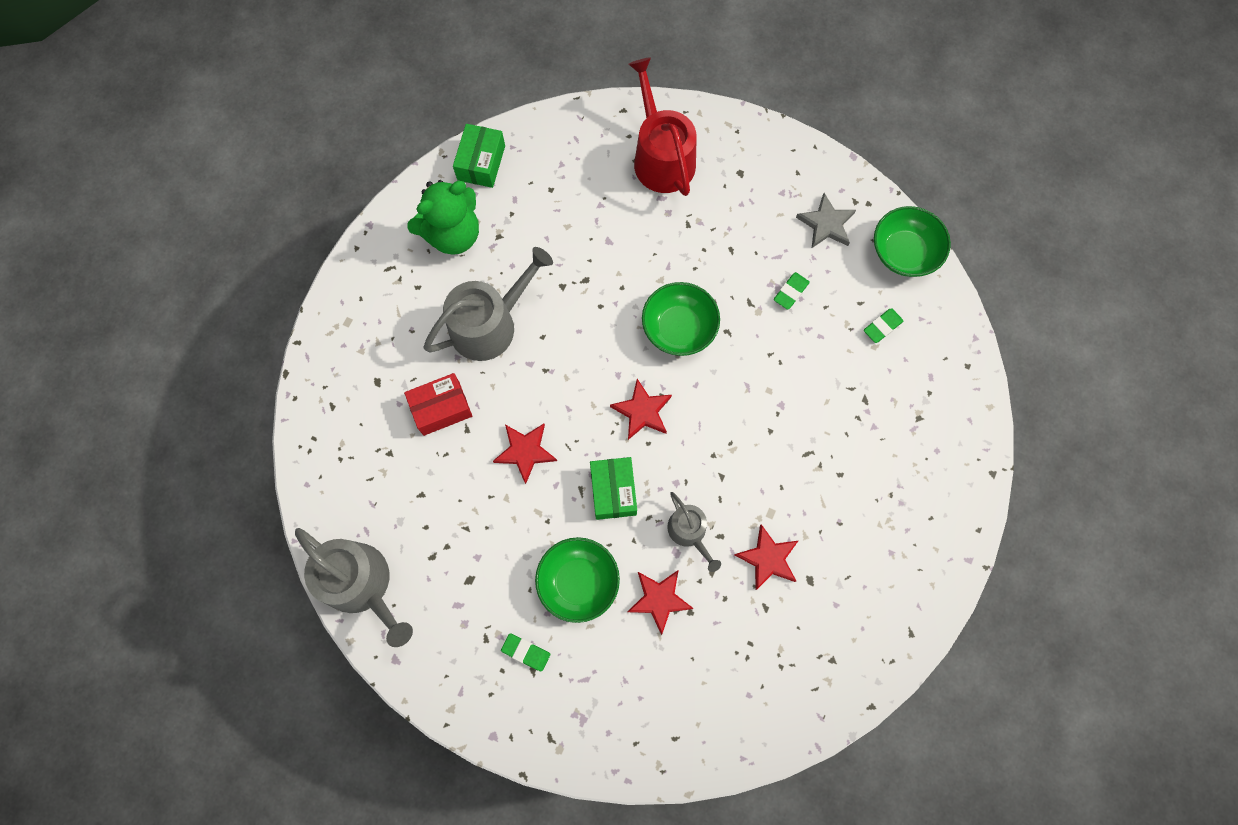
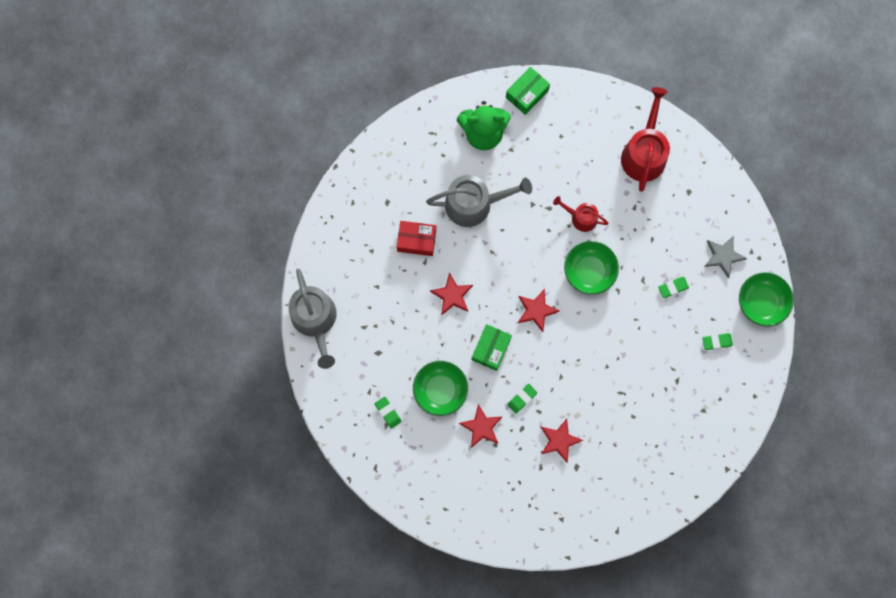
camera: 30 degrees right, 5 degrees up
grey watering can [667,492,721,572] -> green eraser [507,384,537,413]
none -> red watering can [553,197,609,232]

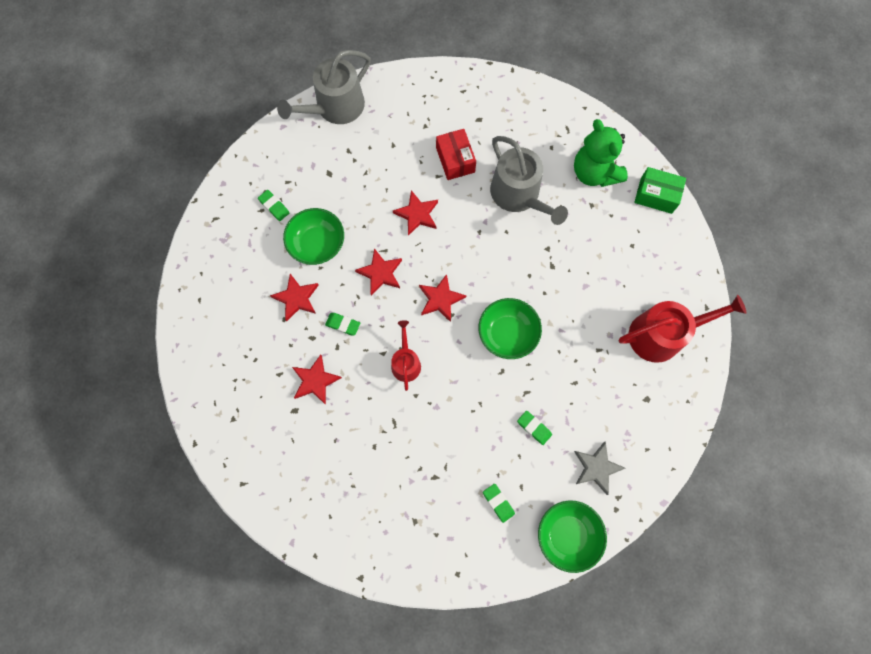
camera: 65 degrees right, 5 degrees down
green eraser [375,397,402,429] -> green eraser turned 75 degrees counterclockwise [258,190,289,221]
green box [471,324,512,371] -> red star [355,248,402,295]
red watering can [553,197,609,232] -> red watering can moved to [391,320,421,391]

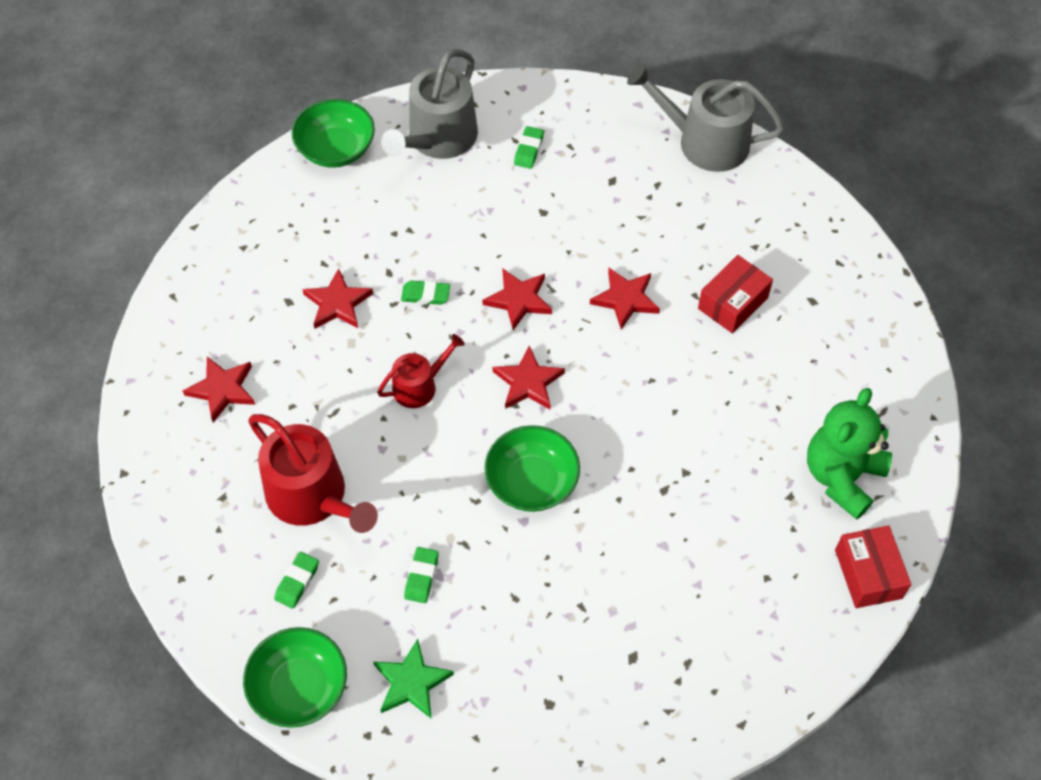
camera: 60 degrees right, 15 degrees down
red star [270,274,319,321] -> red star moved to [183,357,255,423]
green bowl [283,208,344,265] -> green bowl moved to [292,99,375,168]
green eraser [325,313,360,336] -> green eraser turned 75 degrees counterclockwise [401,281,450,305]
grey watering can [490,136,568,225] -> grey watering can moved to [381,49,478,159]
grey star [574,441,625,495] -> green star [373,639,454,718]
red watering can [619,295,746,363] -> red watering can moved to [248,414,378,533]
green box [634,167,686,214] -> red box [835,525,911,608]

